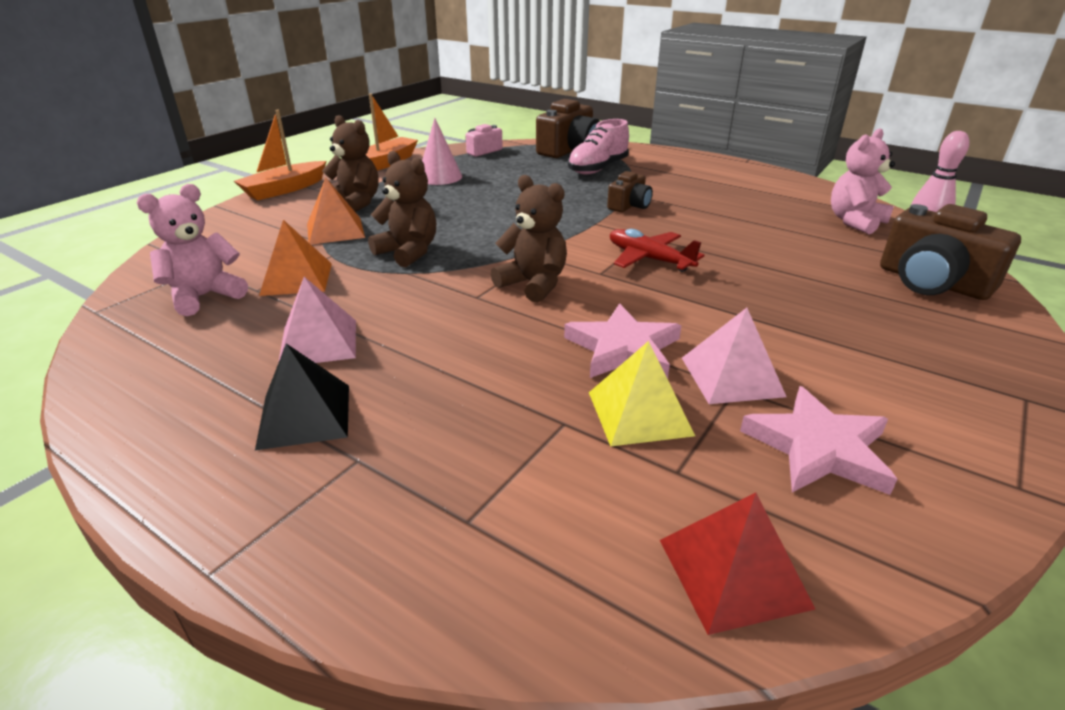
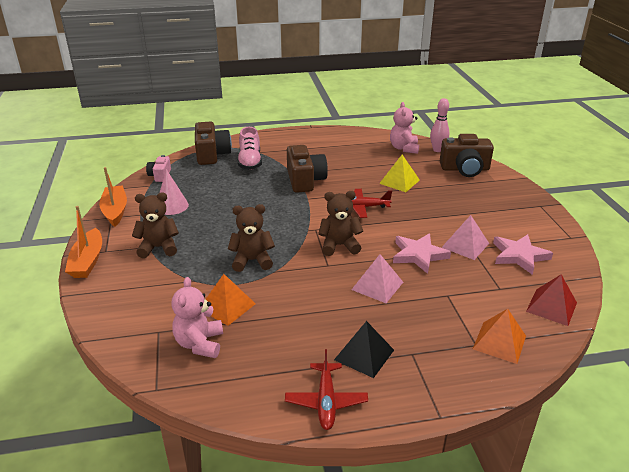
camera: 45 degrees left, 0 degrees up
pink pyramid [278,277,356,363] -> pink pyramid moved to [351,254,403,303]
orange pyramid [307,178,365,245] -> orange pyramid moved to [473,309,526,364]
yellow pyramid [589,341,695,447] -> yellow pyramid moved to [379,155,420,192]
brown camera [607,171,653,212] -> brown camera [287,145,328,193], size x1.80
none -> red plane [285,349,368,430]

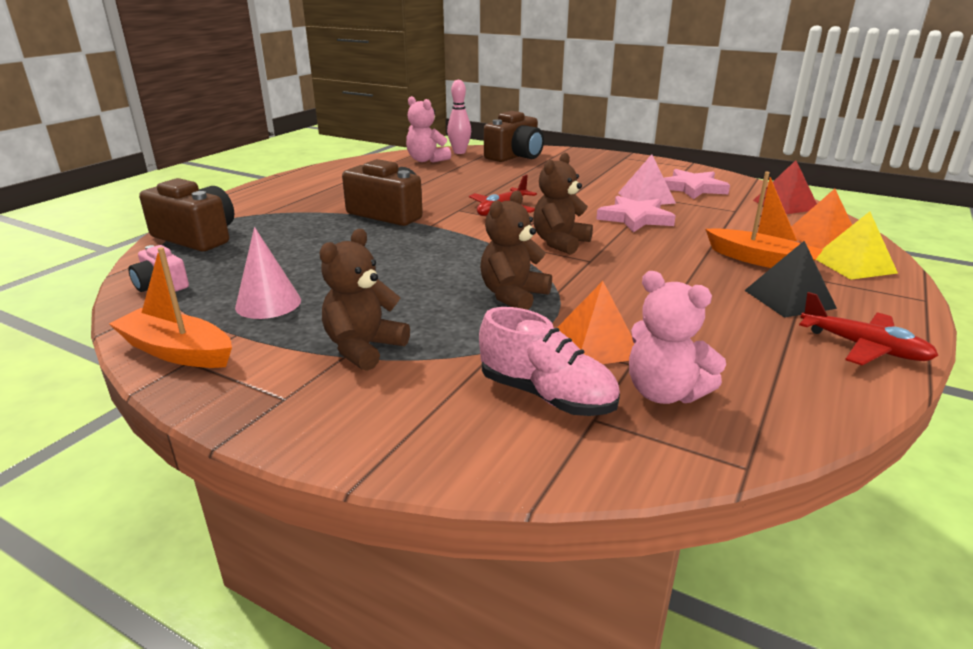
camera: 50 degrees left, 5 degrees down
orange boat [65,206,102,278] -> orange boat moved to [706,172,823,268]
pink shoe [237,127,262,170] -> pink shoe moved to [479,307,620,416]
pink pyramid [351,254,403,303] -> none
yellow pyramid [379,155,420,192] -> yellow pyramid moved to [815,211,898,280]

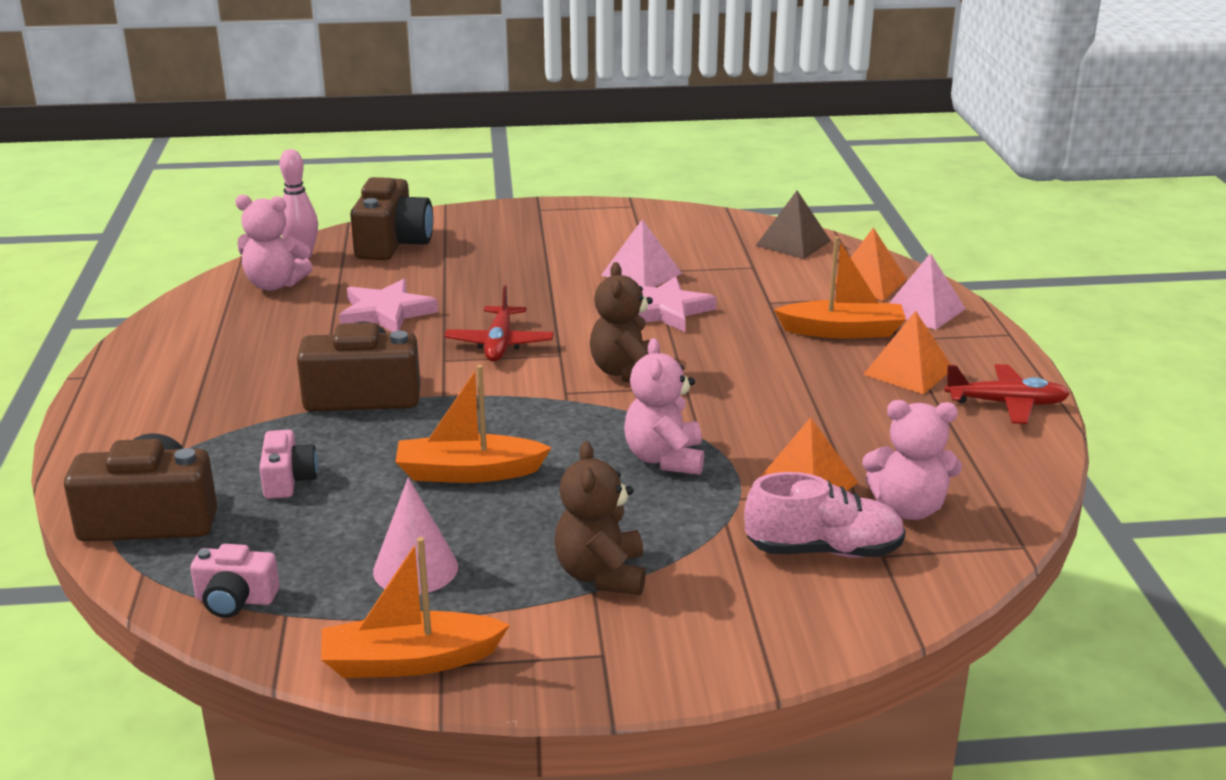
camera: 35 degrees left, 0 degrees up
brown teddy bear [480,191,552,310] -> pink teddy bear [624,338,704,475]
pink star [664,169,730,199] -> pink star moved to [339,279,438,332]
black pyramid [744,241,837,318] -> orange pyramid [863,311,951,394]
red pyramid [753,160,817,214] -> brown pyramid [756,191,831,259]
yellow pyramid [815,211,898,280] -> pink pyramid [889,253,966,330]
none -> pink camera [259,430,318,499]
none -> orange boat [395,365,552,483]

